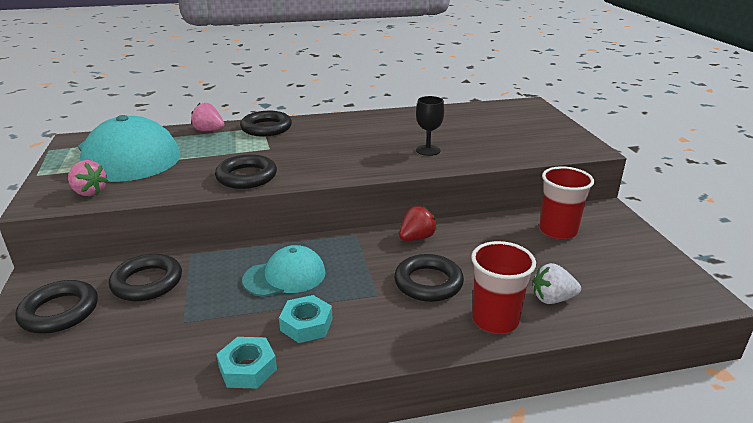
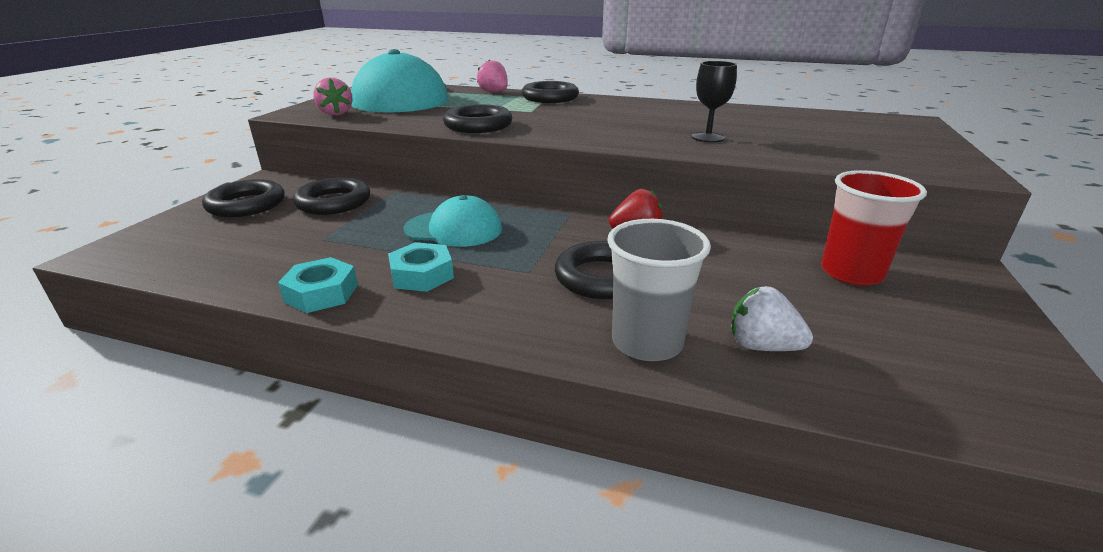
camera: 30 degrees right, 0 degrees up
red cup [471,241,536,334] -> grey cup [607,219,711,361]

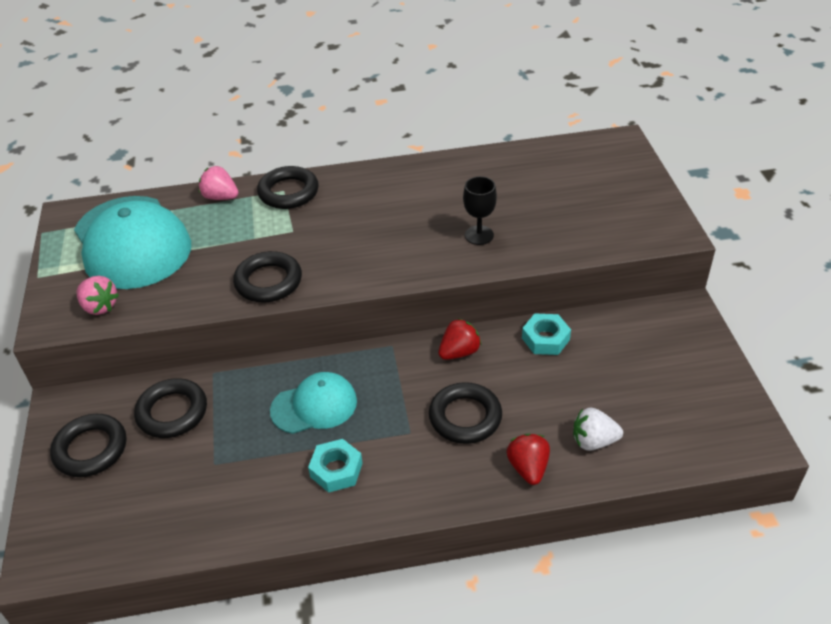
camera: 25 degrees left, 15 degrees up
turquoise nut [278,257,358,313] -> turquoise nut moved to [522,314,571,355]
grey cup [607,219,711,361] -> red strawberry [506,434,550,485]
red cup [821,170,927,286] -> none

